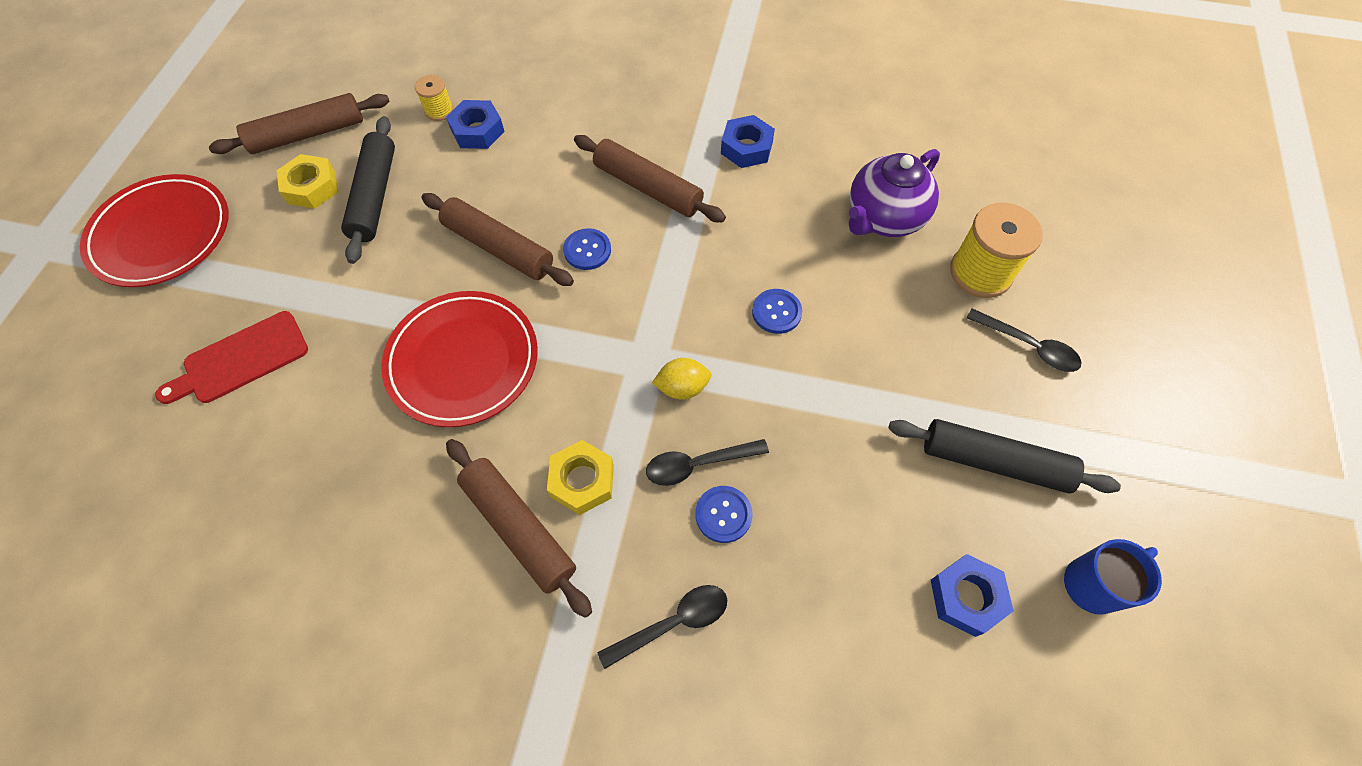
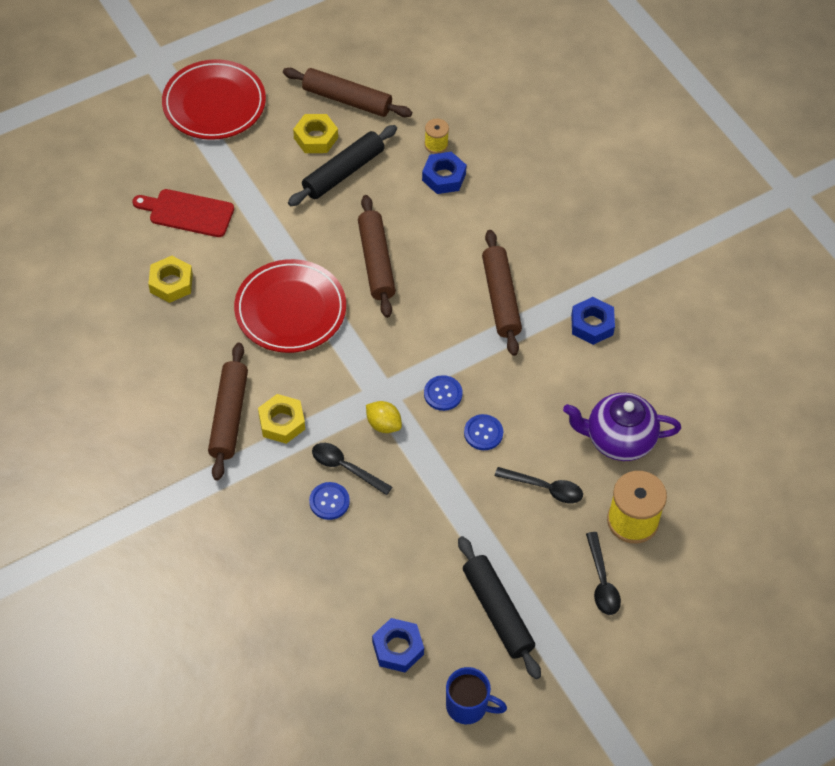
camera: 45 degrees right, 5 degrees down
blue button [563,228,611,270] -> blue button moved to [424,375,463,411]
black spoon [597,585,727,669] -> black spoon moved to [495,467,583,503]
none -> yellow nut [148,256,193,303]

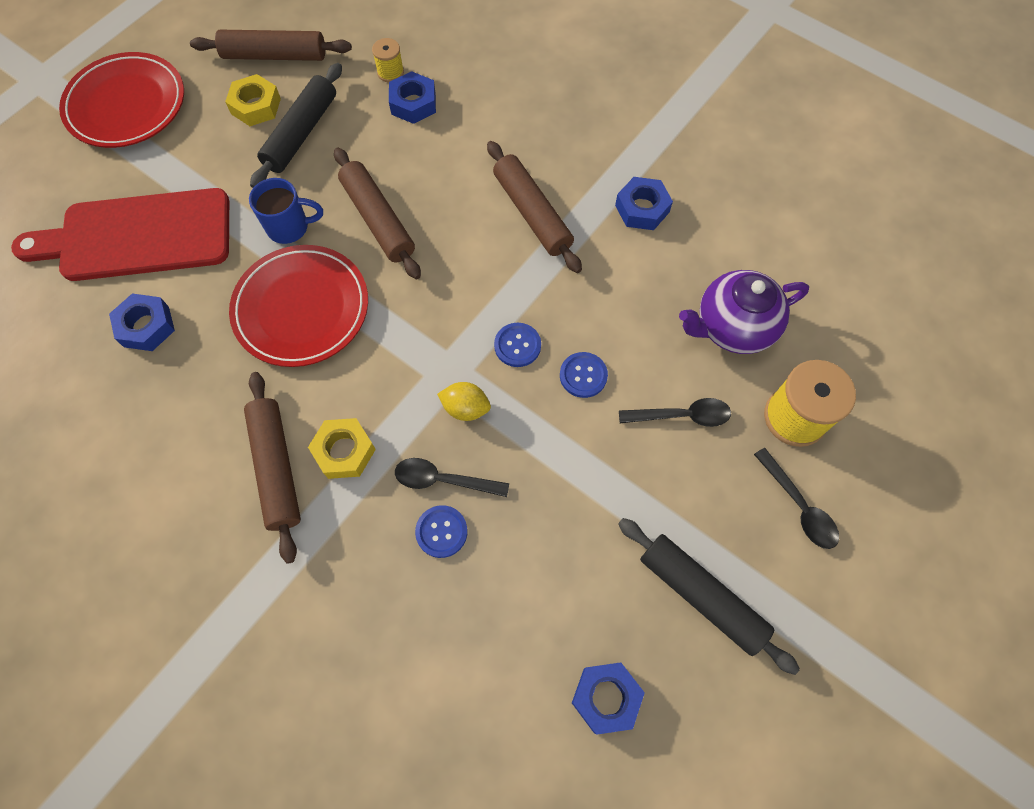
camera: 20 degrees left, 10 degrees up
red cutting board [132,189,234,237] -> red cutting board [11,188,229,281], size x1.71
yellow nut [148,256,193,303] -> blue nut [109,293,175,351]
blue mug [446,667,507,724] -> blue mug moved to [249,178,323,244]

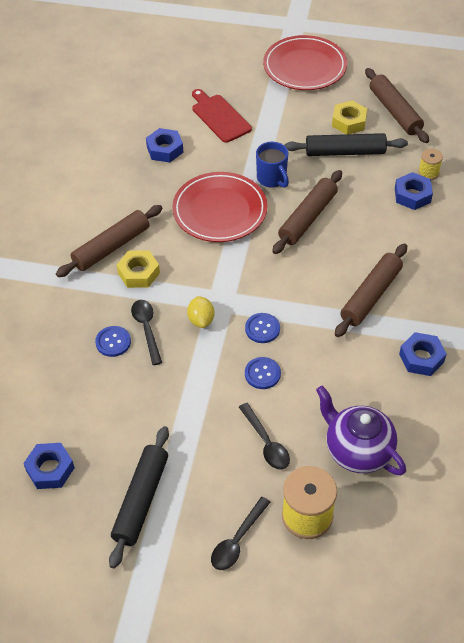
camera: 65 degrees right, 15 degrees down
red cutting board [11,188,229,281] -> red cutting board [192,89,252,143], size x0.58

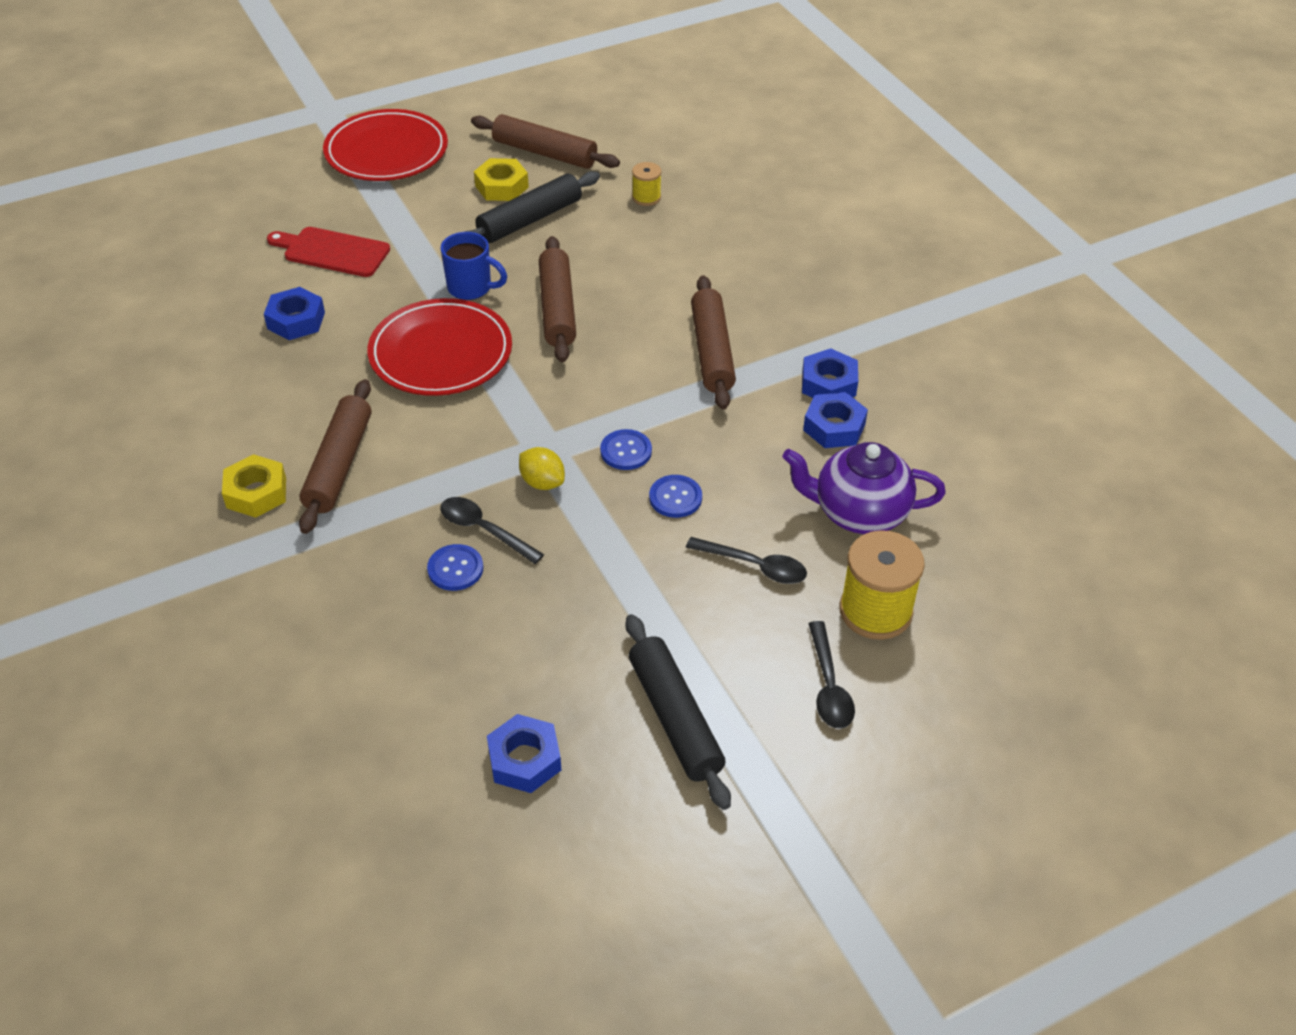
camera: 40 degrees left, 5 degrees down
yellow nut [117,250,160,288] -> yellow nut moved to [222,454,286,518]
blue nut [395,172,433,210] -> blue nut moved to [803,392,868,448]

